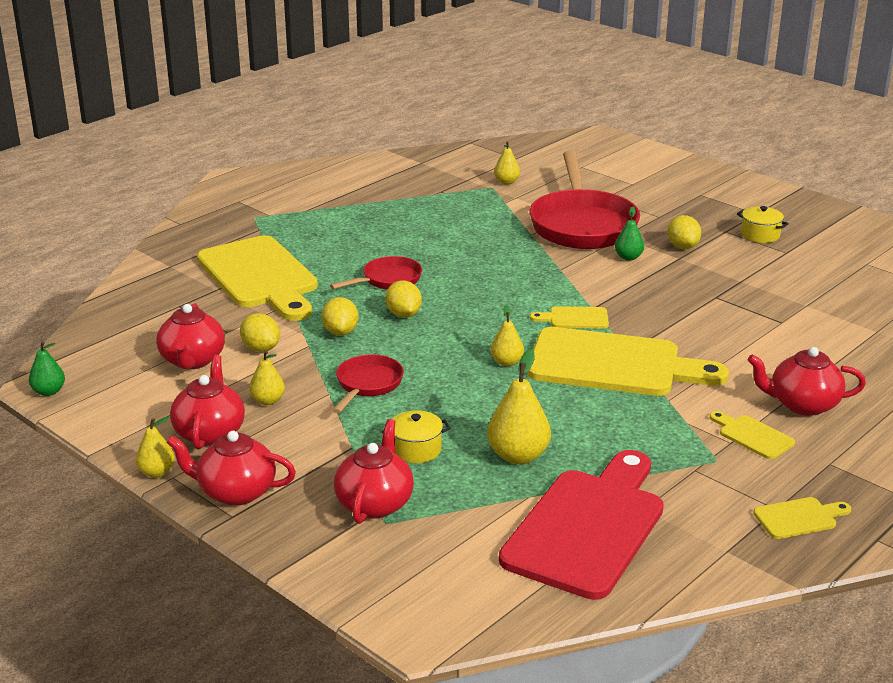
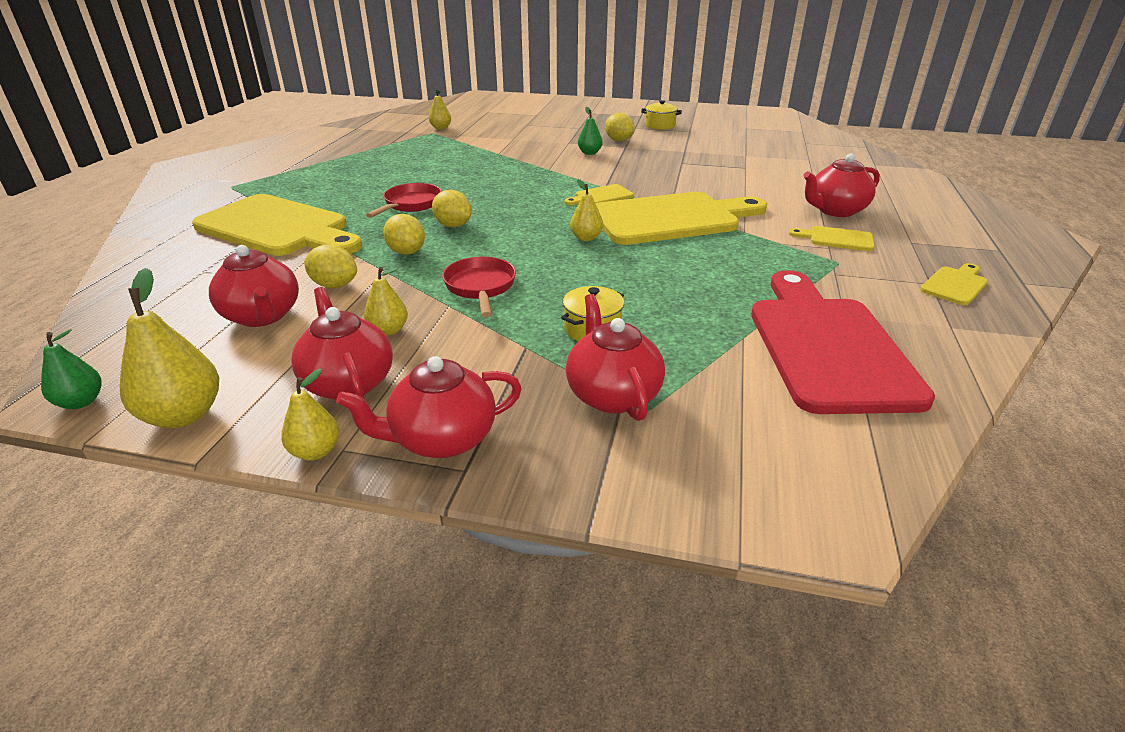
camera: 30 degrees left, 5 degrees up
yellow pear [487,349,551,464] -> yellow pear moved to [120,268,219,428]
red pan [530,151,640,249] -> none

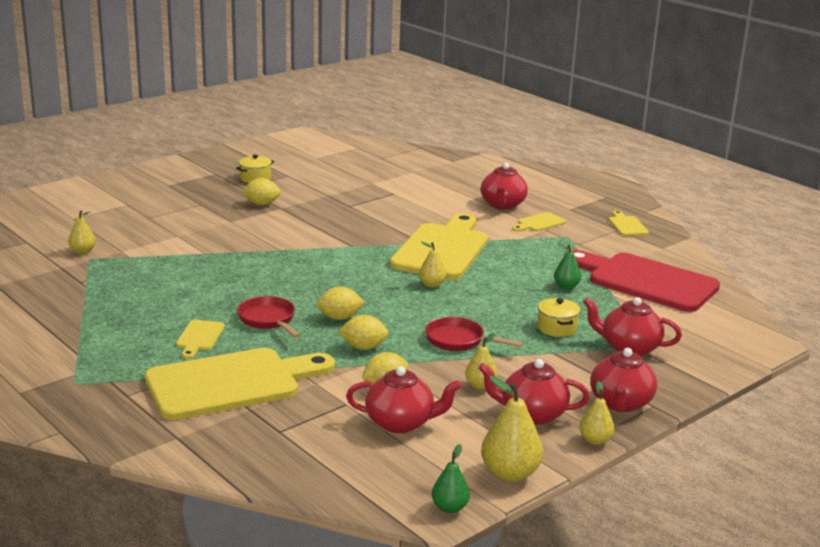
camera: 55 degrees left, 10 degrees down
yellow cutting board [564,184,634,205] -> yellow cutting board moved to [176,320,225,359]
green pear [578,107,602,155] -> green pear moved to [554,242,581,289]

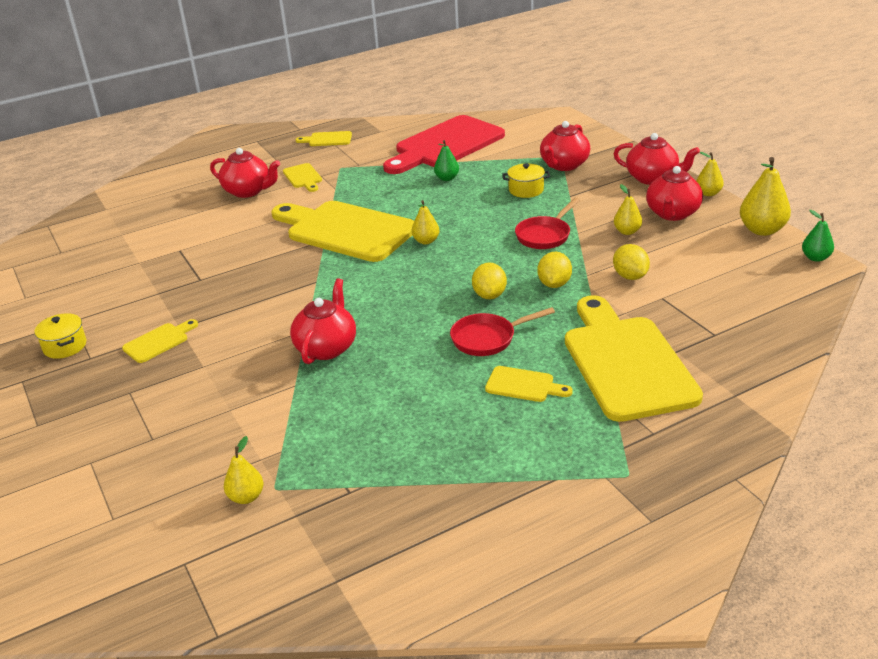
camera: 75 degrees left, 10 degrees up
yellow lemon [241,178,281,205] -> yellow cutting board [122,319,198,363]
red teapot [346,366,462,433] -> red teapot moved to [290,278,356,364]

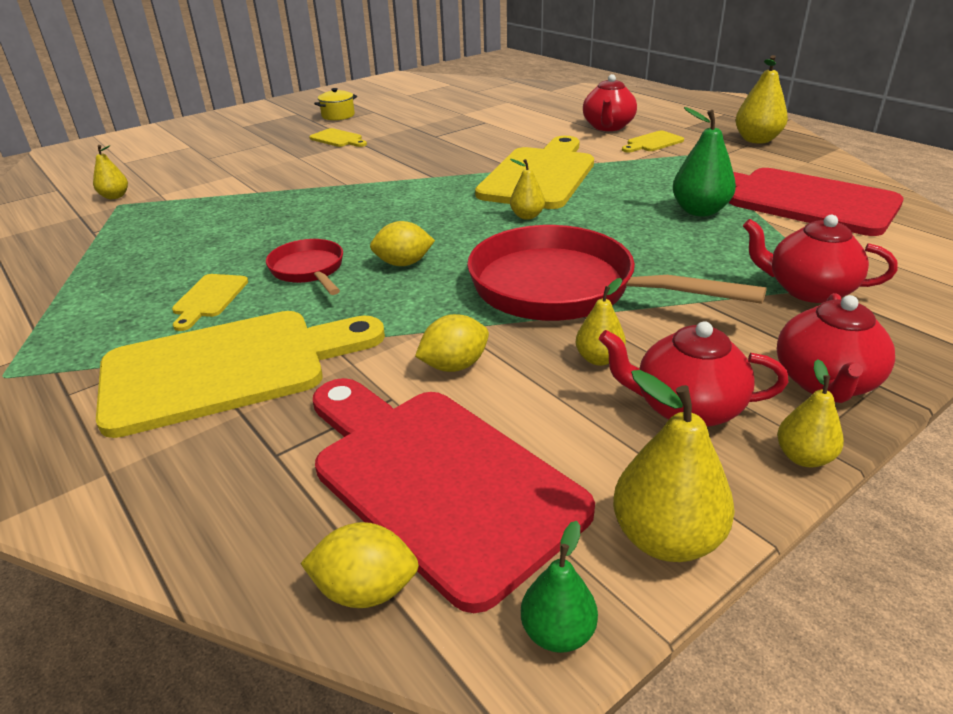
camera: 80 degrees right, 0 degrees up
red teapot [290,278,356,364] -> none
yellow cutting board [295,131,352,146] -> yellow pear [735,55,788,144]
green pear [434,140,459,181] -> green pear [673,107,736,216], size x1.69
yellow pot [503,164,550,198] -> none
red pan [515,198,580,249] -> red pan [467,225,767,321], size x2.00
yellow lemon [537,252,572,288] -> yellow lemon moved to [300,522,419,608]
none -> red cutting board [313,378,595,613]

